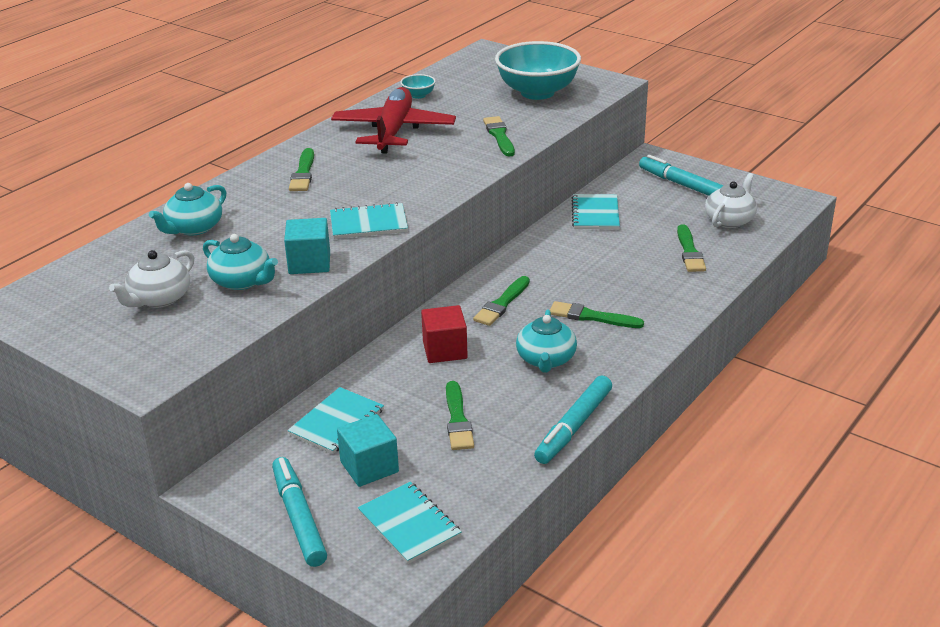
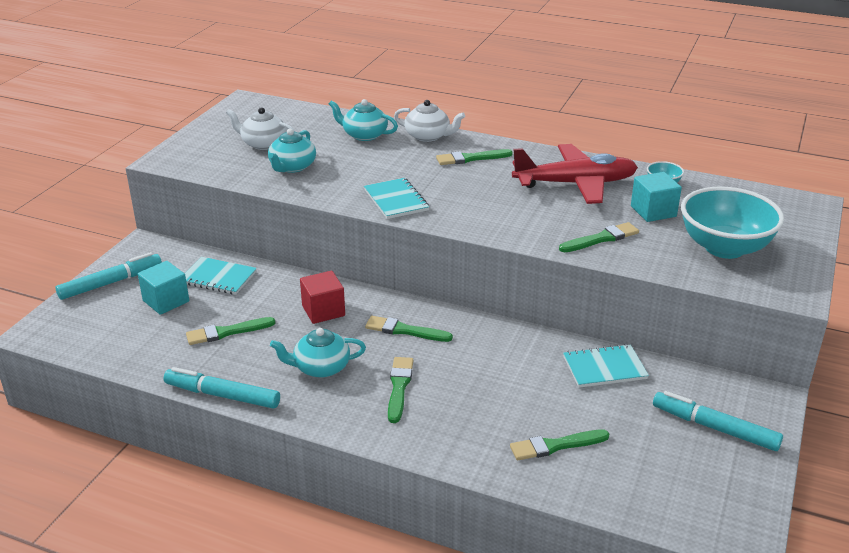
camera: 75 degrees right, 0 degrees up
turquoise cube [284,218,330,274] -> turquoise cube moved to [631,172,682,222]
turquoise notebook [358,482,462,564] -> none
turquoise marker [639,155,724,196] -> turquoise marker turned 90 degrees counterclockwise [653,391,783,451]
white teapot [705,173,757,228] -> white teapot moved to [394,100,465,142]

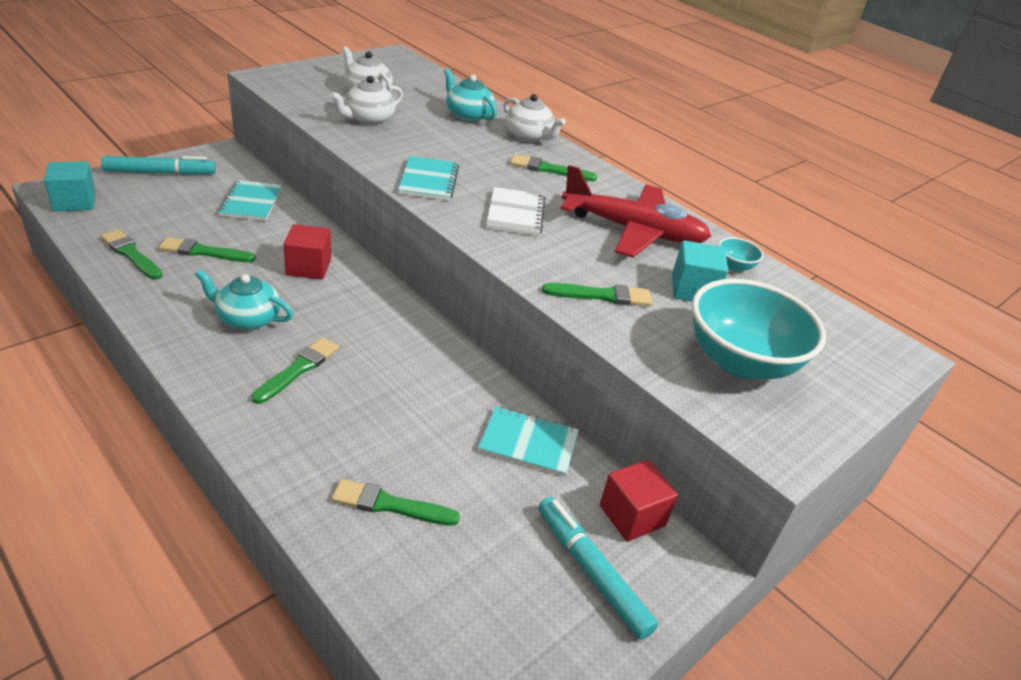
camera: 20 degrees right, 5 degrees up
turquoise cube [138,261,189,315] -> turquoise cube moved to [44,161,96,211]
turquoise marker [164,367,280,409] -> none
turquoise notebook [185,257,257,295] -> turquoise notebook turned 45 degrees clockwise [218,180,282,221]
turquoise teapot [268,129,316,173] -> white teapot [330,76,403,125]
green brush [365,316,453,342] -> green brush moved to [101,229,163,279]
none -> white notebook [486,187,545,236]
none -> red cube [600,460,678,542]

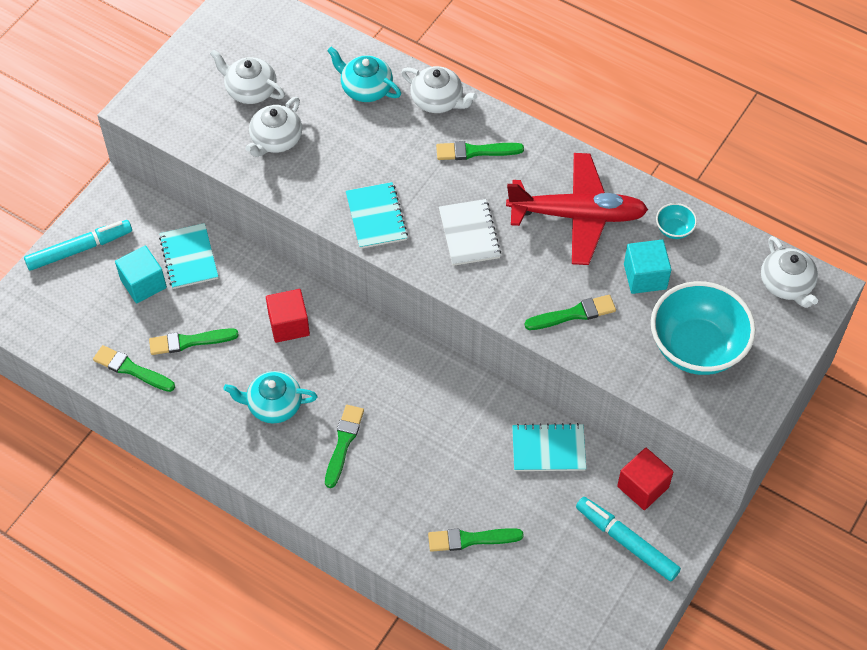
camera: 10 degrees left, 20 degrees up
turquoise cube [44,161,96,211] -> turquoise cube moved to [115,245,167,303]
none -> white teapot [761,236,818,308]

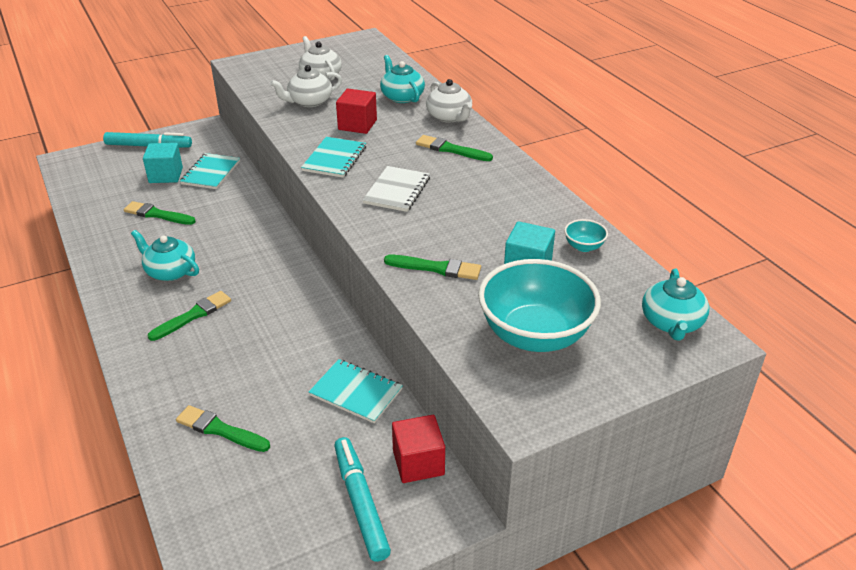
camera: 30 degrees right, 20 degrees down
green brush [93,345,175,392] -> none
red cube [266,289,310,343] -> red cube moved to [336,89,377,134]
red plane [506,153,648,265] -> none
white teapot [761,236,818,308] -> turquoise teapot [642,268,709,341]

